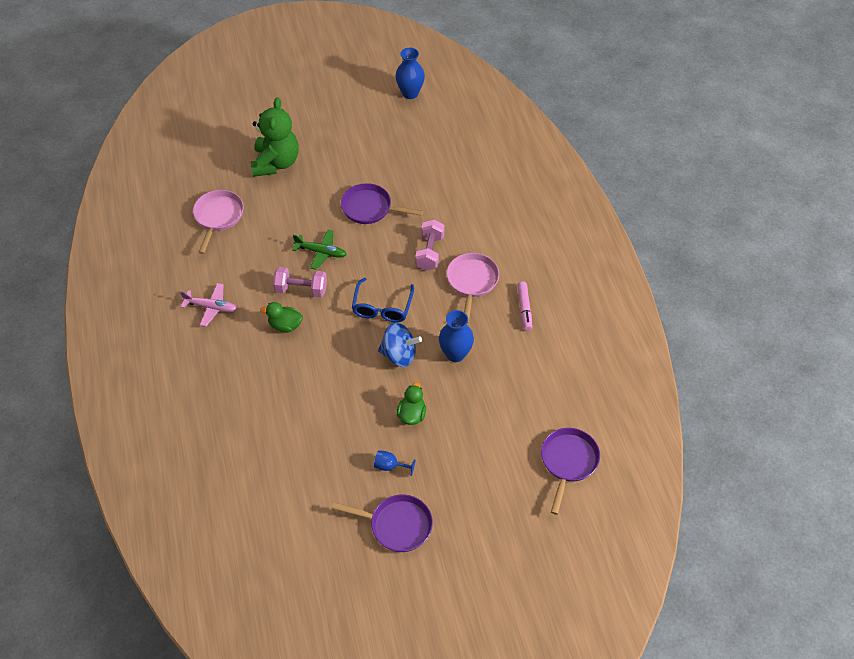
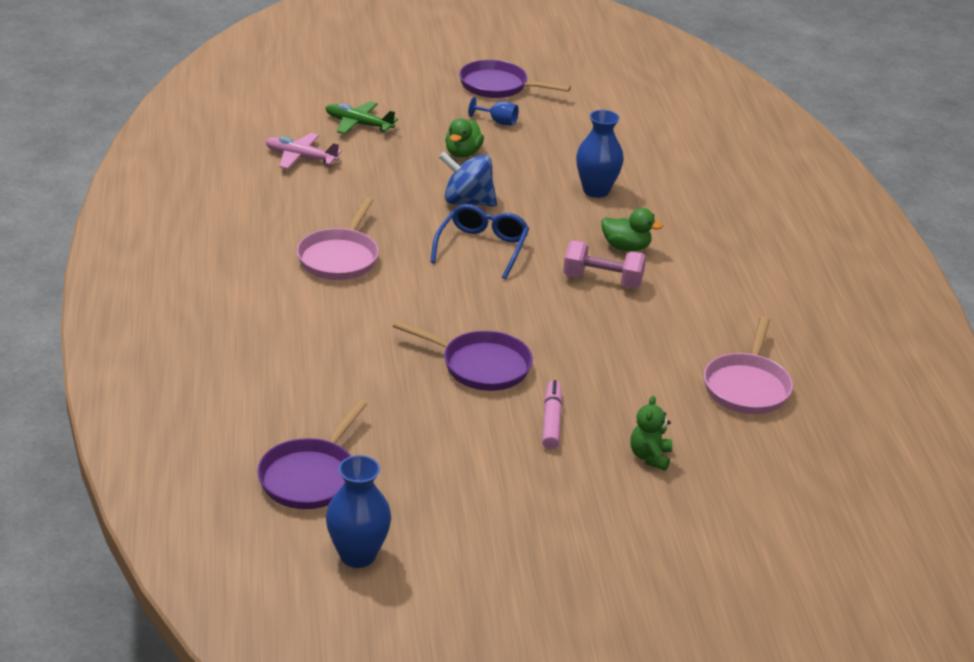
camera: 175 degrees left, 20 degrees down
pink plane [180,283,237,327] -> pink plane moved to [265,133,342,169]
green teddy bear [251,98,299,177] -> green teddy bear [631,396,672,471], size x0.46
green plane [293,229,347,270] -> green plane moved to [326,101,398,134]
pink dumbbell [415,219,444,271] -> none
blue vase [439,310,474,362] -> blue vase moved to [576,110,624,198]
pink marker [517,281,532,331] -> pink marker moved to [542,380,562,450]
purple pan [541,428,600,515] -> purple pan moved to [257,400,367,509]

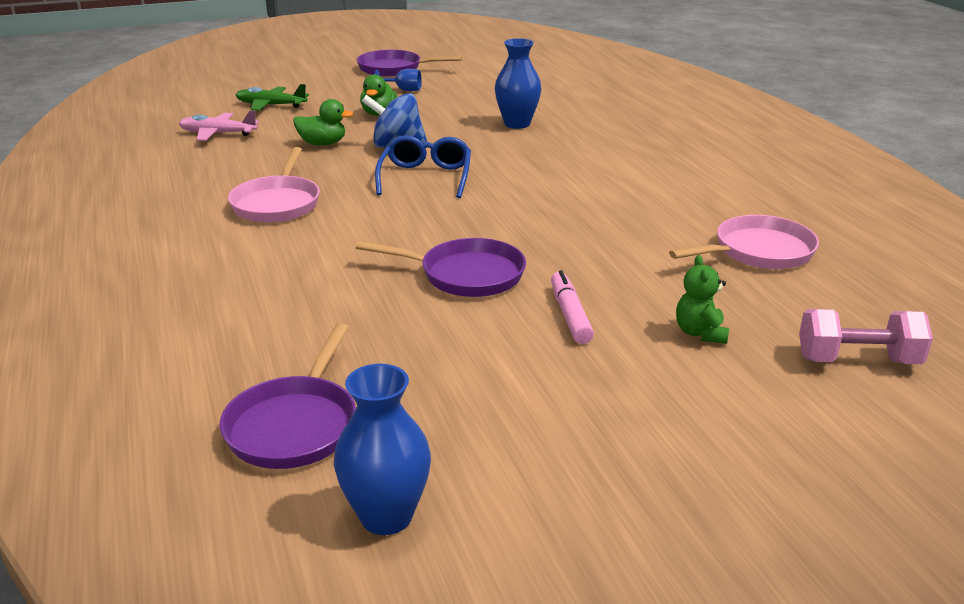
camera: 10 degrees left, 5 degrees down
pink dumbbell [563,240,646,289] -> pink dumbbell moved to [799,309,933,364]
green duck [601,208,663,251] -> green duck moved to [293,99,353,146]
pink pan [704,316,793,414] -> pink pan turned 120 degrees counterclockwise [669,215,819,269]

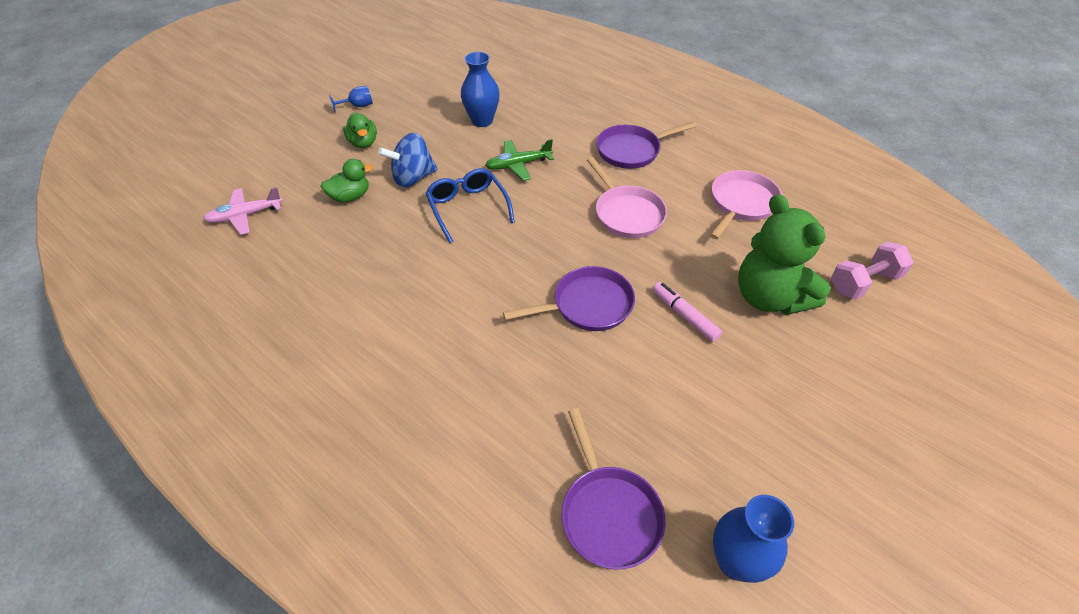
camera: 30 degrees left, 20 degrees up
pink pan [228,147,320,223] -> pink pan moved to [587,157,667,238]
green plane [236,84,309,111] -> green plane moved to [485,139,554,181]
purple pan [357,50,462,77] -> purple pan moved to [596,121,697,169]
green teddy bear [676,255,729,344] -> green teddy bear [738,194,831,315], size x2.18

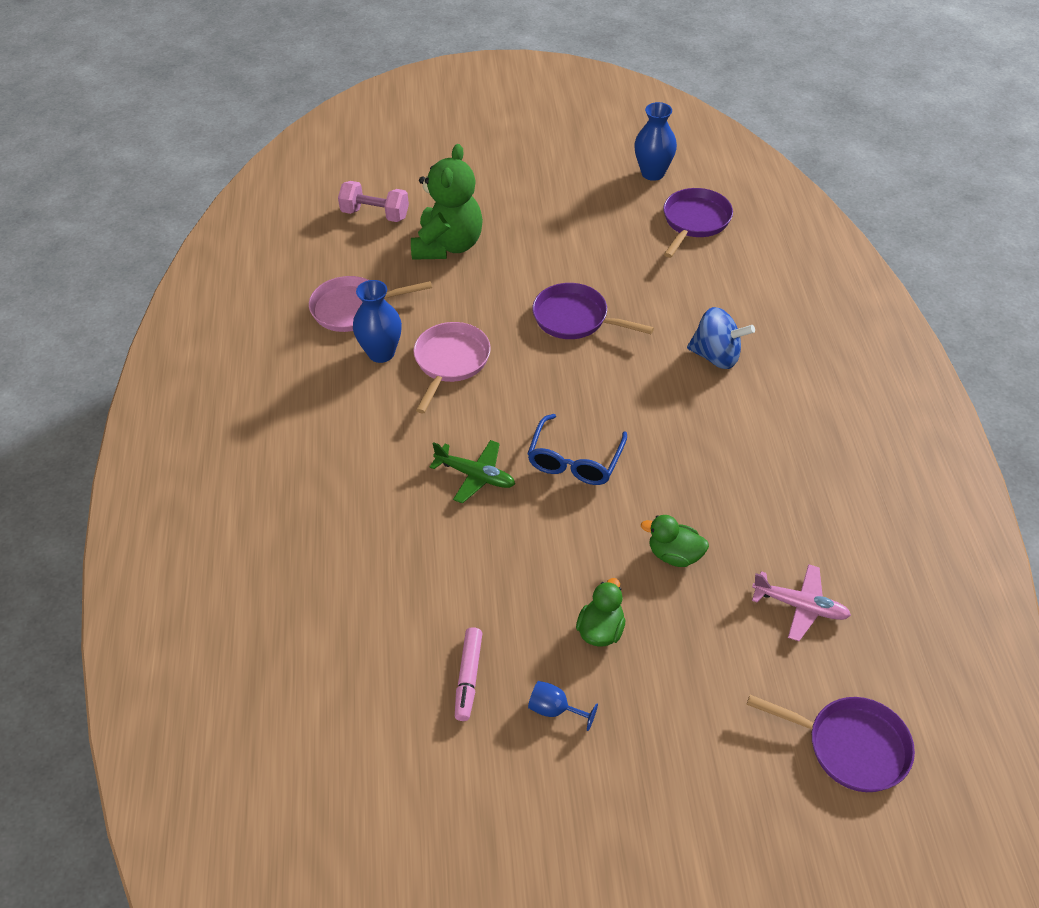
camera: 135 degrees left, 0 degrees up
blue spinning top [378,133,438,187] -> blue spinning top moved to [687,307,755,369]
blue vase [461,52,500,127] -> blue vase moved to [353,280,402,363]
purple pan [596,121,697,169] -> purple pan moved to [747,695,915,792]
pink marker [653,282,722,342] -> pink marker moved to [455,627,482,721]

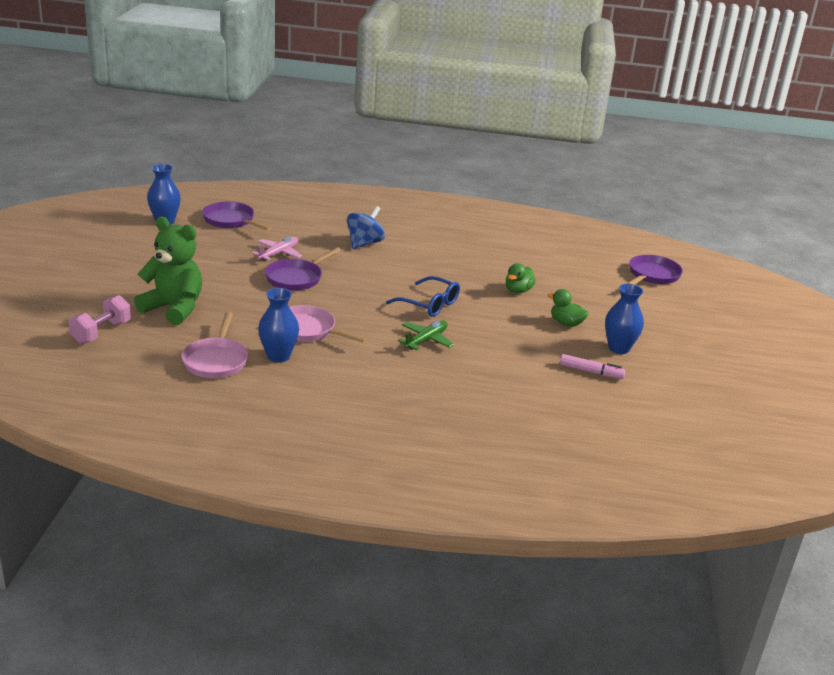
camera: 80 degrees left, 20 degrees down
blue goblet [528,681,598,731] -> blue vase [605,284,644,354]
pink plane [752,564,851,641] -> pink plane moved to [252,237,302,261]

